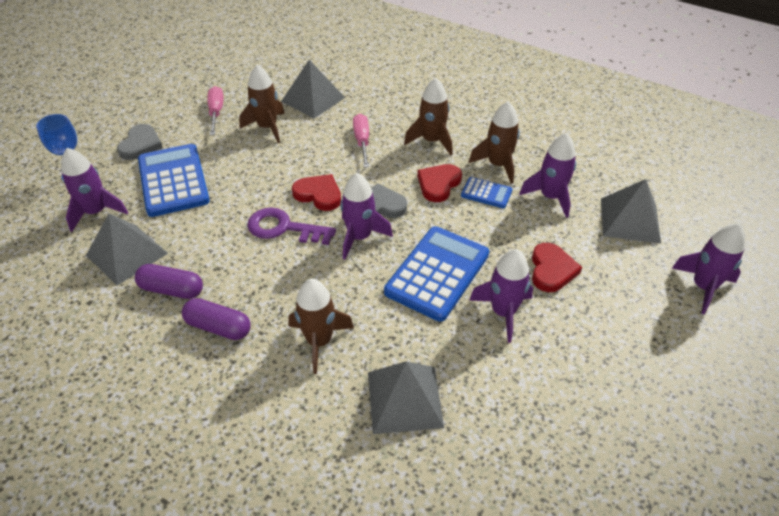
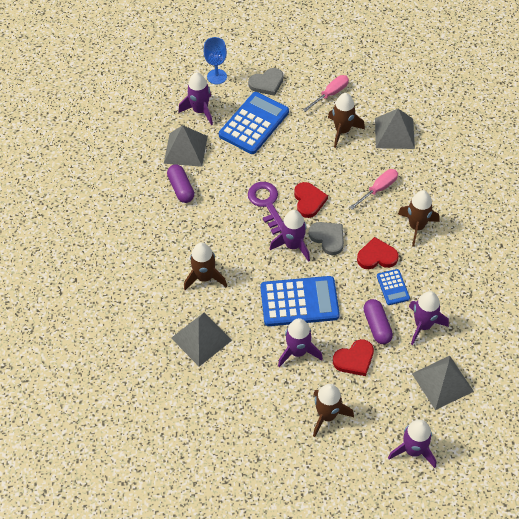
camera: 55 degrees right, 10 degrees up
purple capsule [182,298,251,340] -> purple capsule moved to [363,299,393,344]
brown rocket [469,101,520,184] -> brown rocket moved to [313,384,354,437]

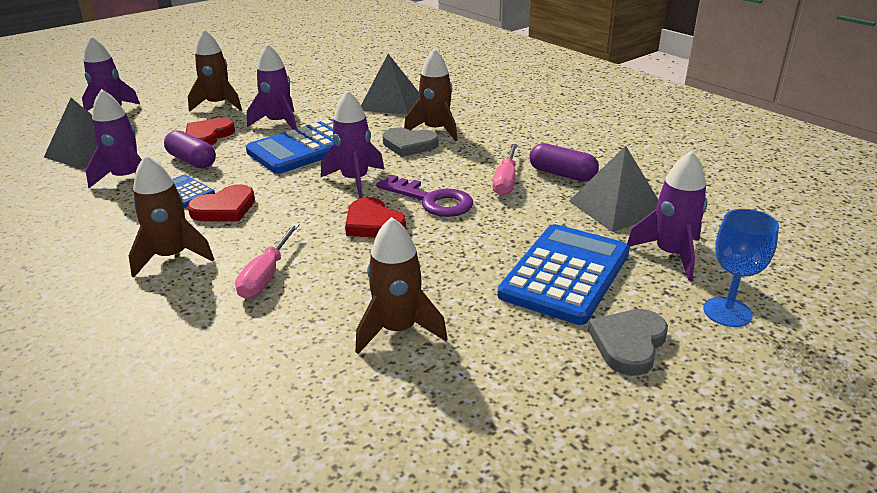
camera: 145 degrees right, 25 degrees down
blue calculator [219,92,289,154] -> blue calculator turned 150 degrees counterclockwise [497,224,630,325]
pink screwdriver [303,75,349,112] -> pink screwdriver moved to [492,144,518,196]
grey heart [309,222,344,255] -> grey heart moved to [382,128,439,157]
grey pyramid [375,109,415,149] -> none

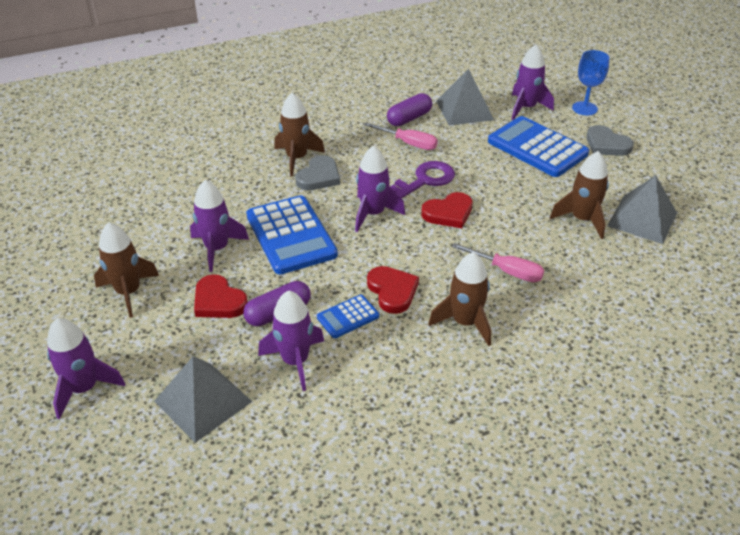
camera: 75 degrees left, 10 degrees up
grey pyramid [361,54,419,114] -> grey pyramid moved to [607,175,677,244]

